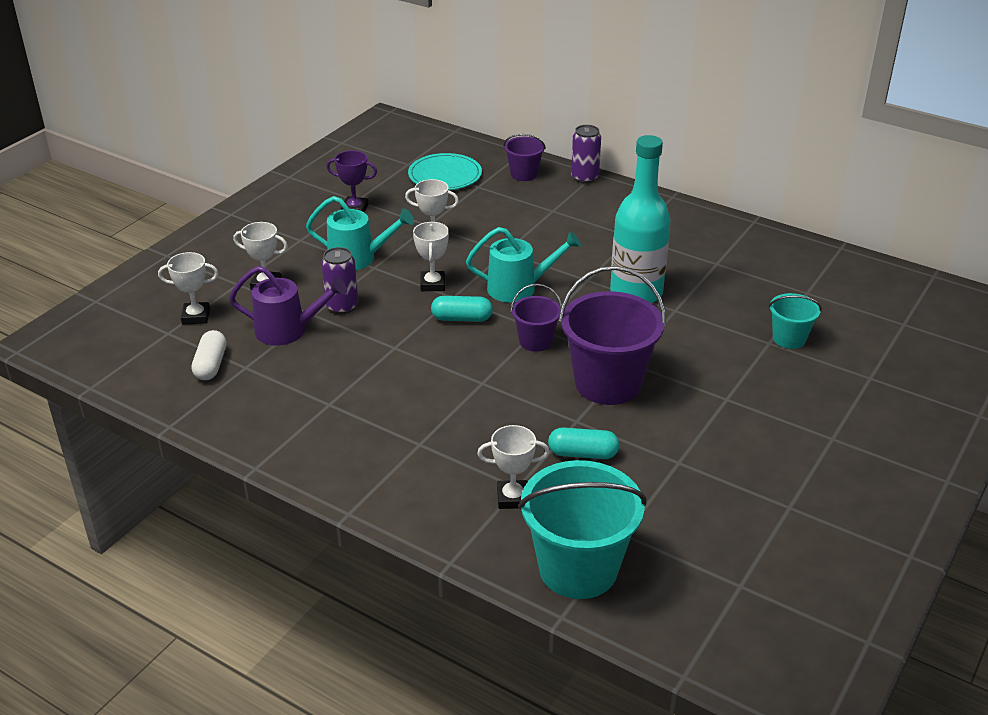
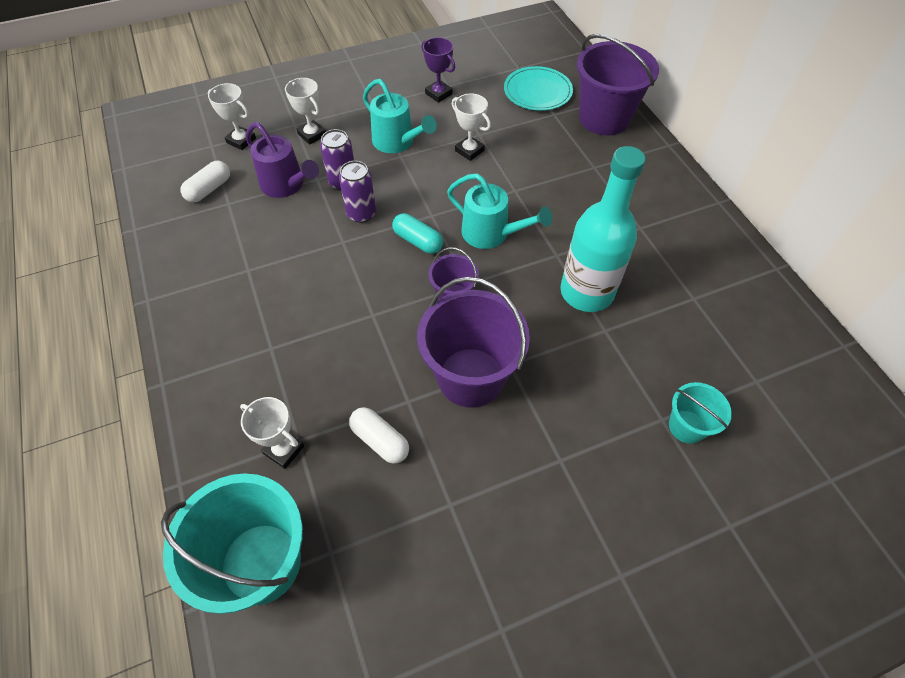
camera: 35 degrees right, 20 degrees up
white trophy [413,222,449,291] -> none
purple bucket [503,134,546,181] -> purple bucket [577,34,659,135], size x1.93
turquoise capsule [548,427,620,459] -> white capsule [349,407,409,464]
purple can [571,125,601,184] -> purple can moved to [339,161,376,223]

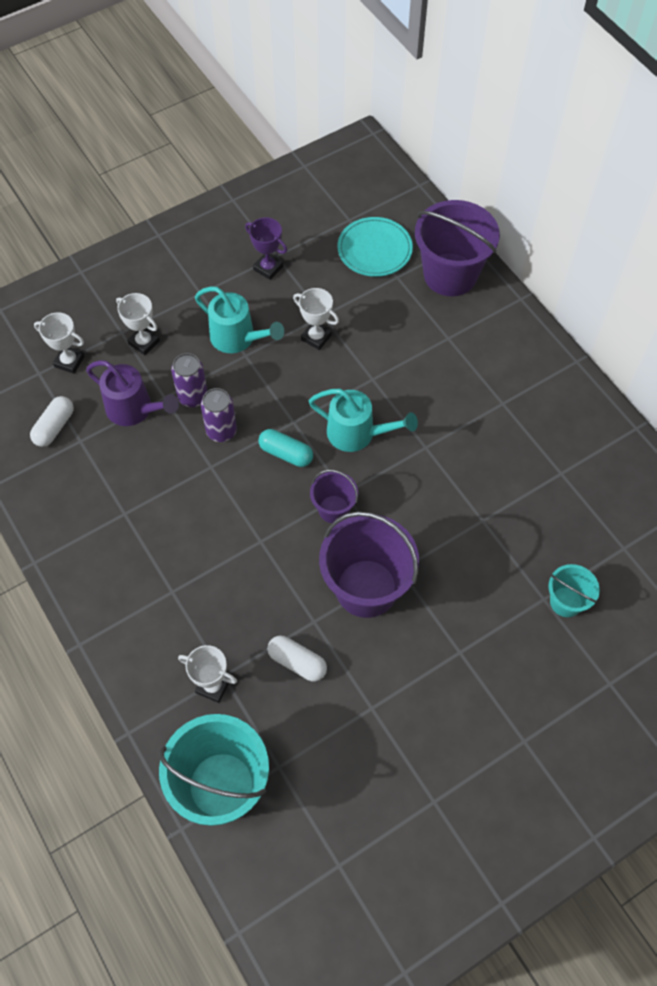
camera: 10 degrees left, 5 degrees up
turquoise bottle [560,146,646,312] -> none

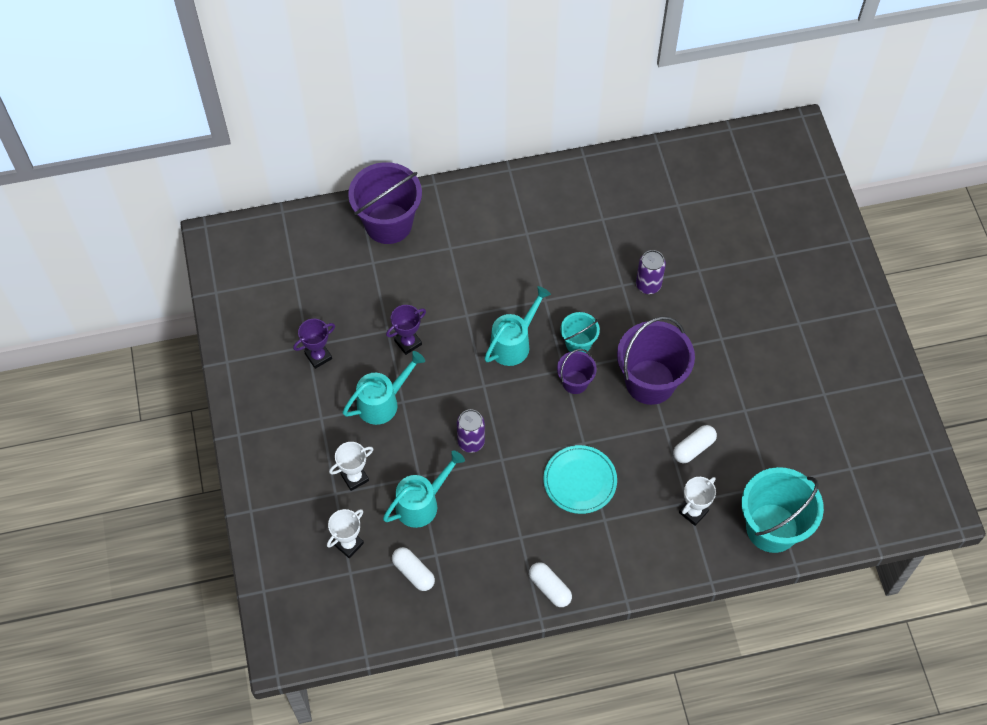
camera: 70 degrees left, 0 degrees up
purple watering can [86,360,179,426] -> turquoise watering can [383,450,465,528]
purple can [171,353,208,407] -> purple can moved to [636,250,666,294]
turquoise capsule [259,429,313,467] -> none
white trophy [293,288,339,350] -> purple trophy [386,305,426,355]
turquoise plate [337,217,413,277] -> turquoise plate moved to [543,445,617,514]
turquoise bucket [549,564,600,617] -> turquoise bucket moved to [561,312,600,353]
none -> white capsule [529,562,572,607]

